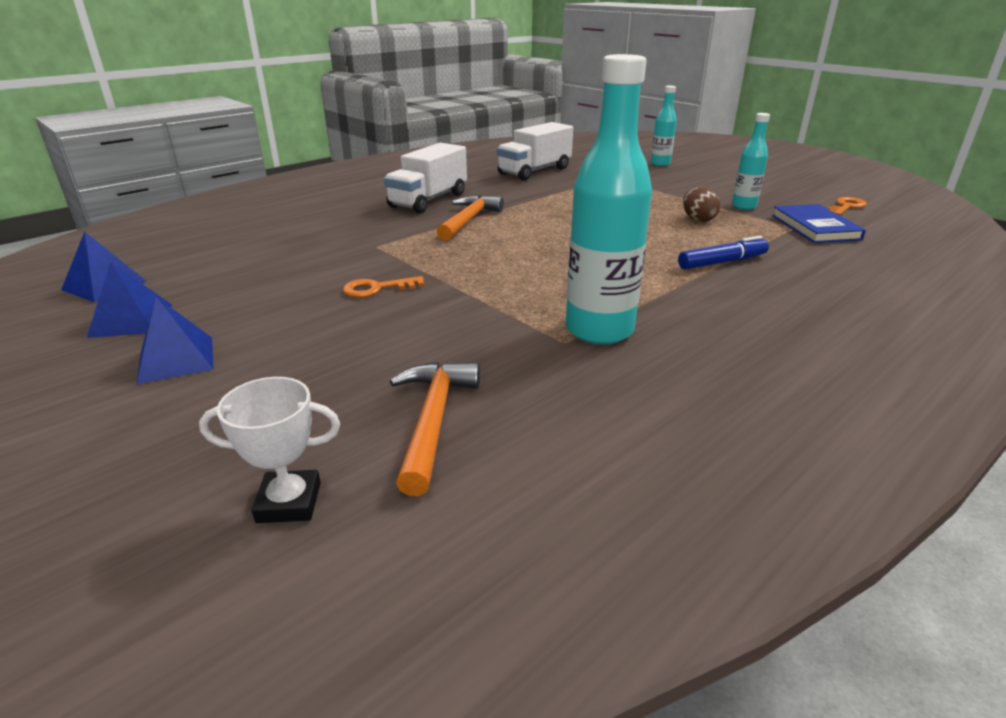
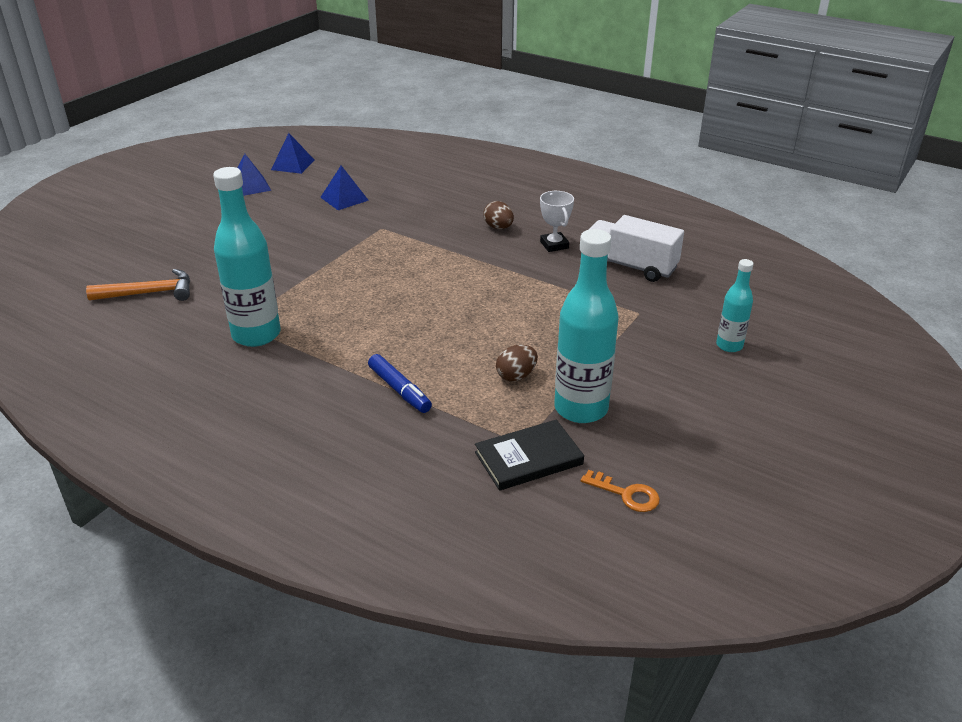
camera: 75 degrees right, 5 degrees up
blue pyramid [136,297,214,385] -> blue pyramid moved to [320,166,369,210]
white trophy [199,377,340,523] -> white trophy moved to [540,191,574,252]
orange key [343,276,425,298] -> none
white truck [384,143,467,213] -> brown egg [483,201,514,229]
orange hammer [436,195,504,241] -> none
turquoise bottle [732,113,770,210] -> turquoise bottle [554,229,619,423], size x1.85
blue book [772,204,866,243] -> black book [475,420,584,491]

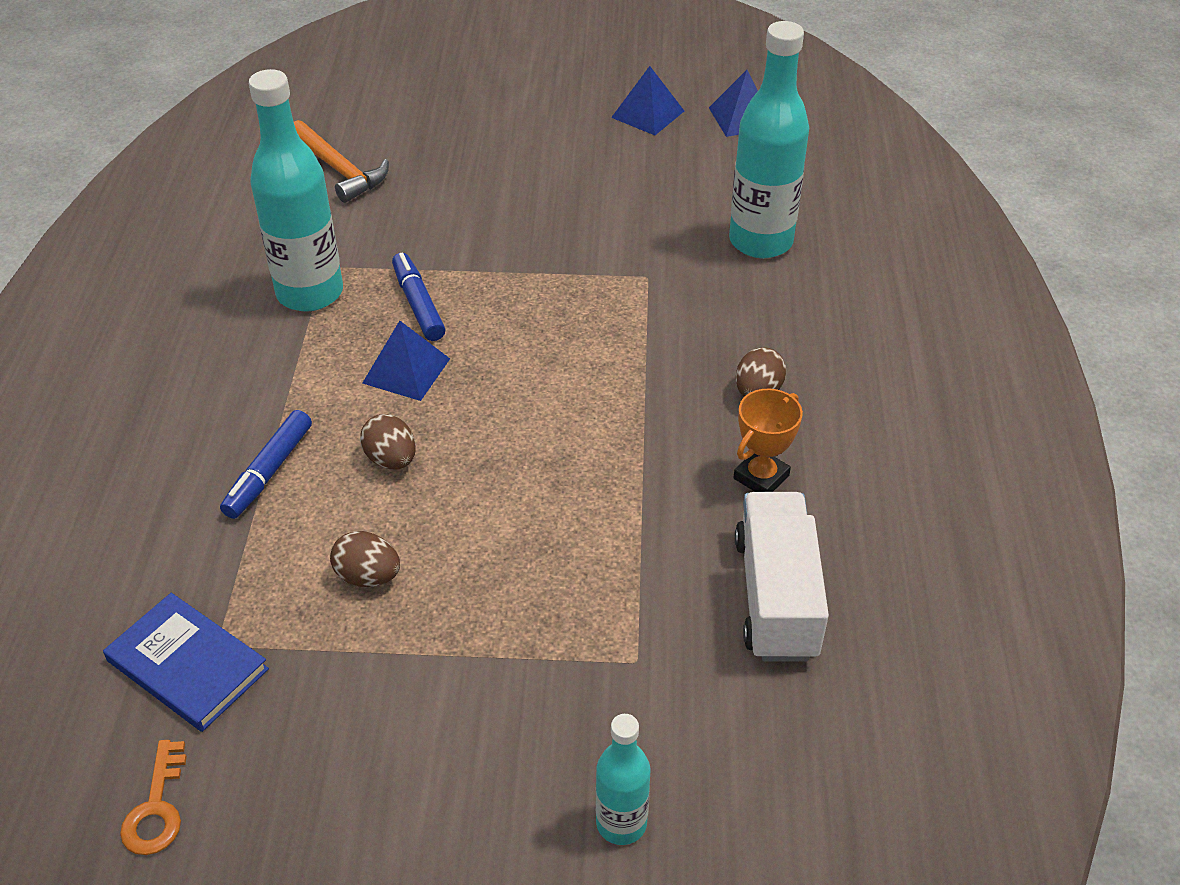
camera: 60 degrees right, 10 degrees up
blue pyramid [320,166,369,210] -> blue pyramid moved to [362,321,450,401]
black book [475,420,584,491] -> blue book [103,593,269,732]
white trophy [540,191,574,252] -> orange trophy [733,389,803,492]
turquoise bottle [554,229,619,423] -> turquoise bottle moved to [729,21,809,258]
none -> brown egg [360,414,416,470]
none -> blue marker [392,253,445,341]

